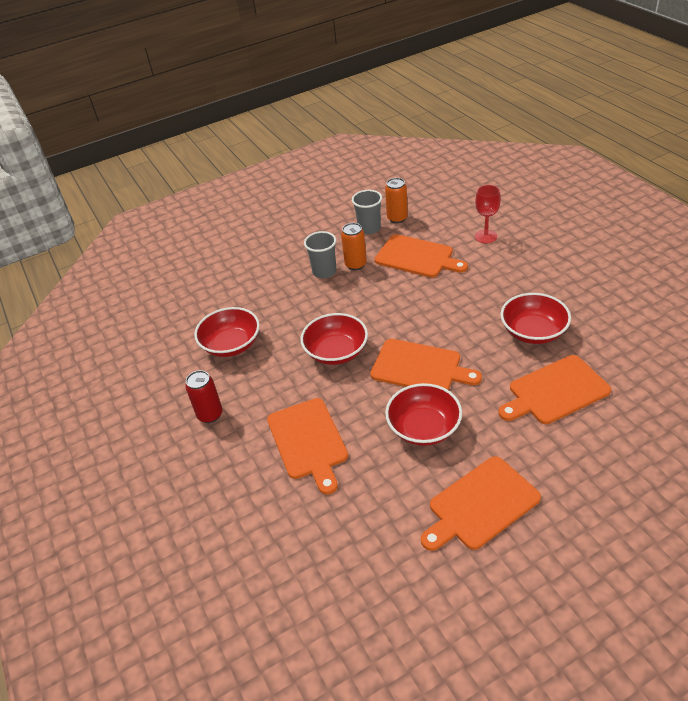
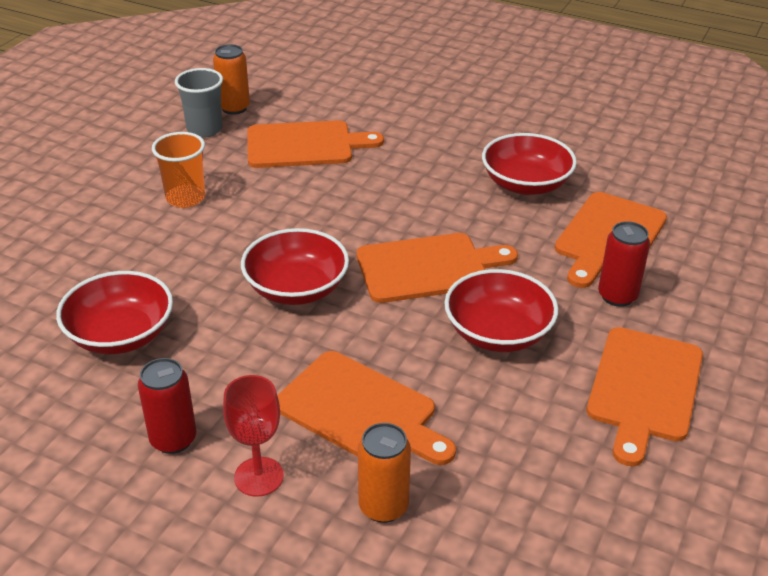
camera: 40 degrees left, 5 degrees down
grey cup [304,231,336,278] -> orange cup [152,132,205,208]
orange can [341,223,367,270] -> orange can moved to [358,423,411,523]
red goblet [475,185,501,243] -> red goblet moved to [223,375,284,497]
none -> red can [598,221,650,307]

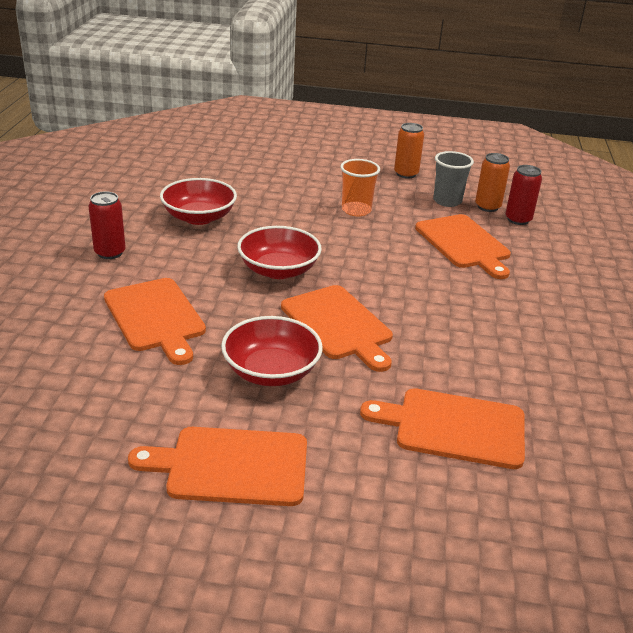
camera: 70 degrees right, 5 degrees down
red goblet [223,375,284,497] -> none
orange cutting board [277,351,456,465] -> orange cutting board turned 45 degrees counterclockwise [104,278,206,365]
orange can [358,423,411,523] -> orange can moved to [394,123,424,179]
red bowl [482,133,577,195] -> none
red can [598,221,650,307] -> red can moved to [505,165,542,225]

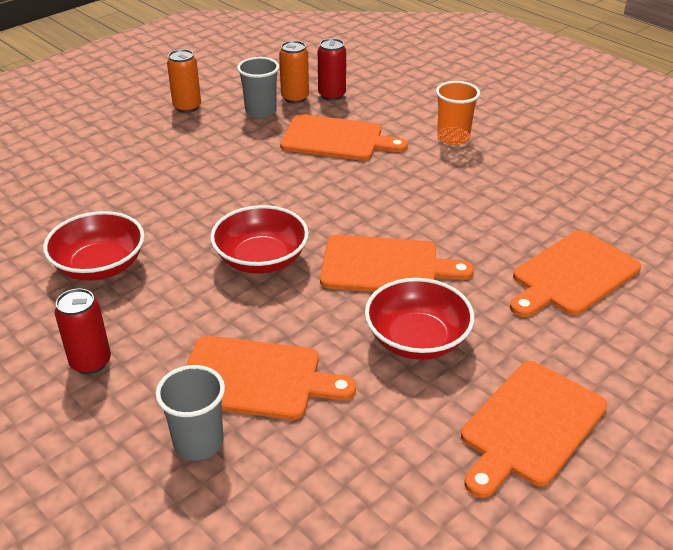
camera: 50 degrees left, 5 degrees up
orange cup [340,159,380,216] -> orange cup moved to [436,81,480,145]
none -> grey cup [156,365,225,461]

